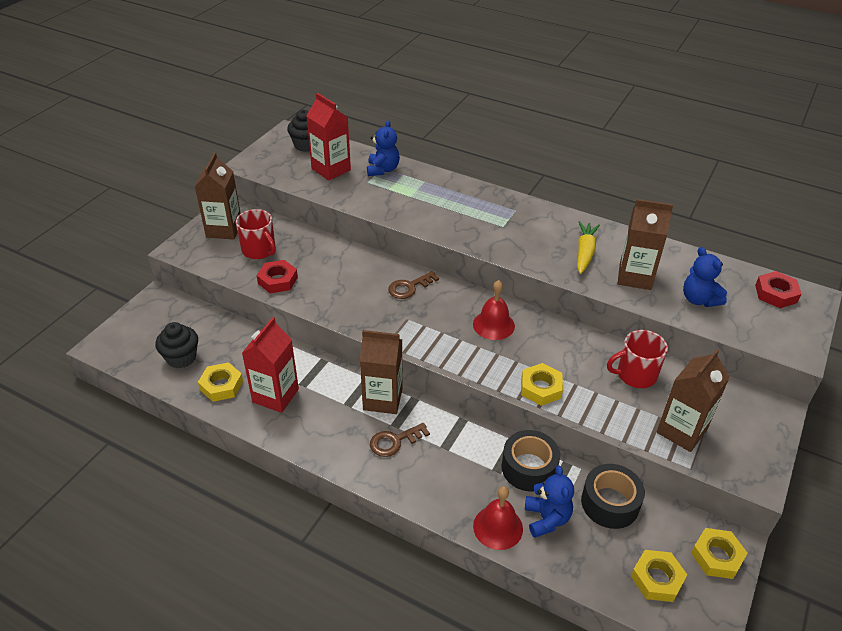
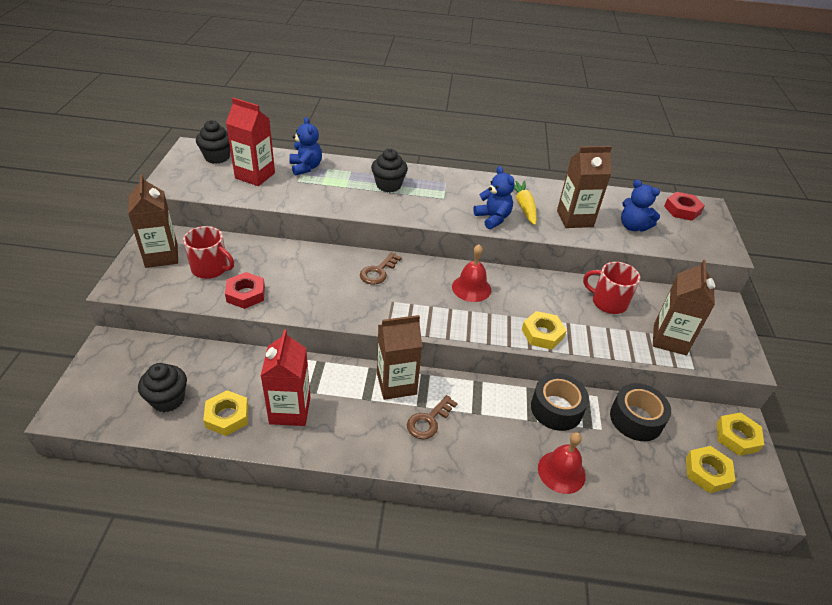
camera: 25 degrees left, 0 degrees up
blue teddy bear [525,465,574,538] -> blue teddy bear moved to [473,166,515,229]
red mug [607,330,668,388] -> red mug turned 60 degrees clockwise [583,262,640,314]
none -> black cupcake [371,149,408,192]

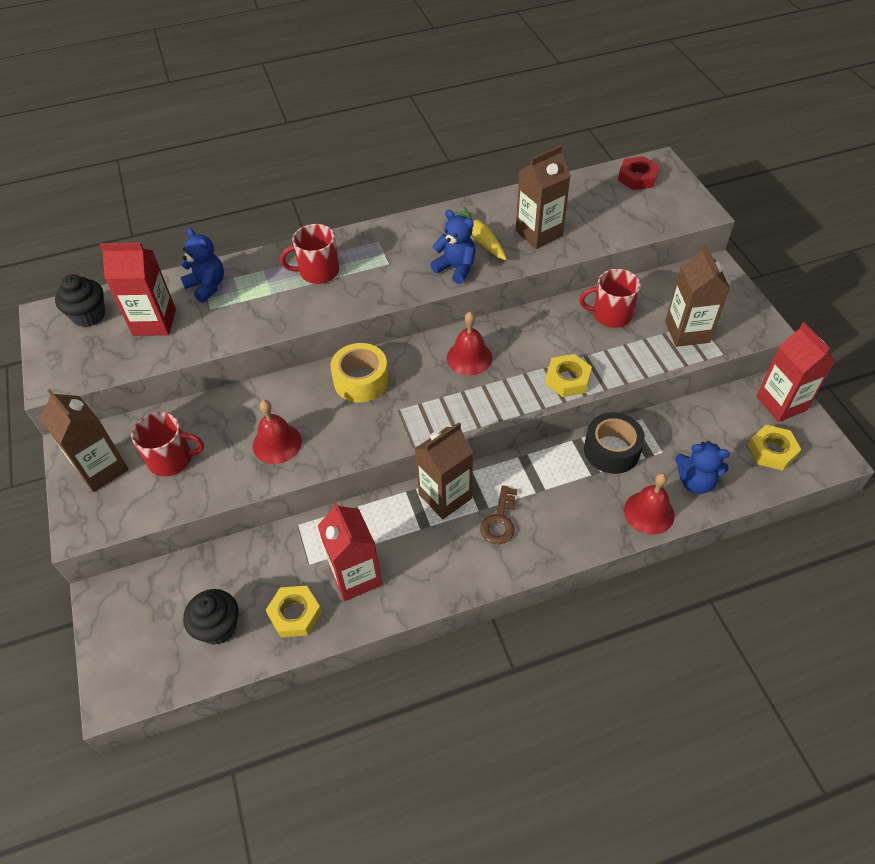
camera: 20 degrees left, 10 degrees up
red nut [225,272,265,309] -> none
brown key [360,252,402,285] -> yellow tape [331,343,389,403]
black cupcake [371,149,408,192] -> red mug [280,224,339,284]
black tape [610,383,671,441] -> none
blue teddy bear [621,180,660,232] -> blue teddy bear moved to [675,441,730,494]
yellow nut [716,413,764,456] -> red carton [756,322,836,422]
none -> red bell [253,400,302,464]

